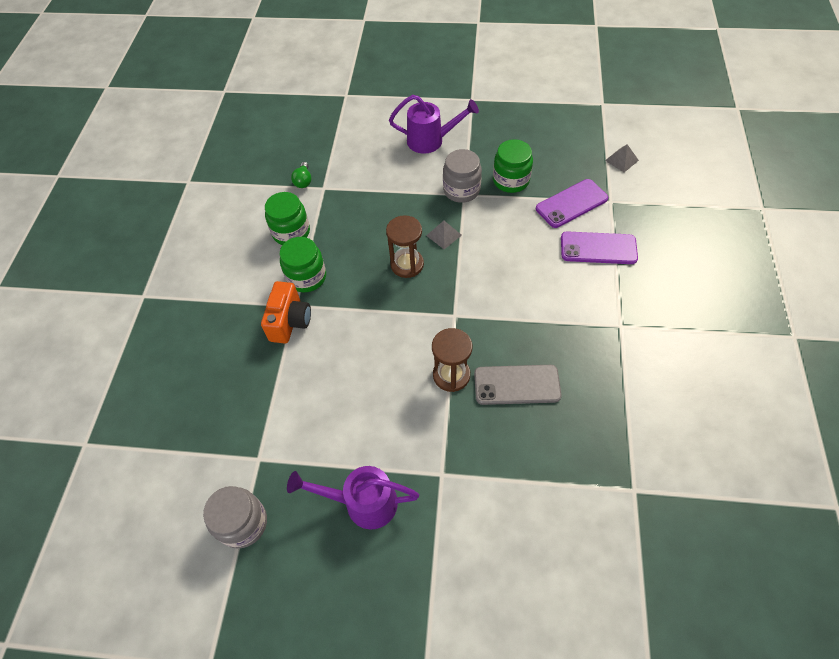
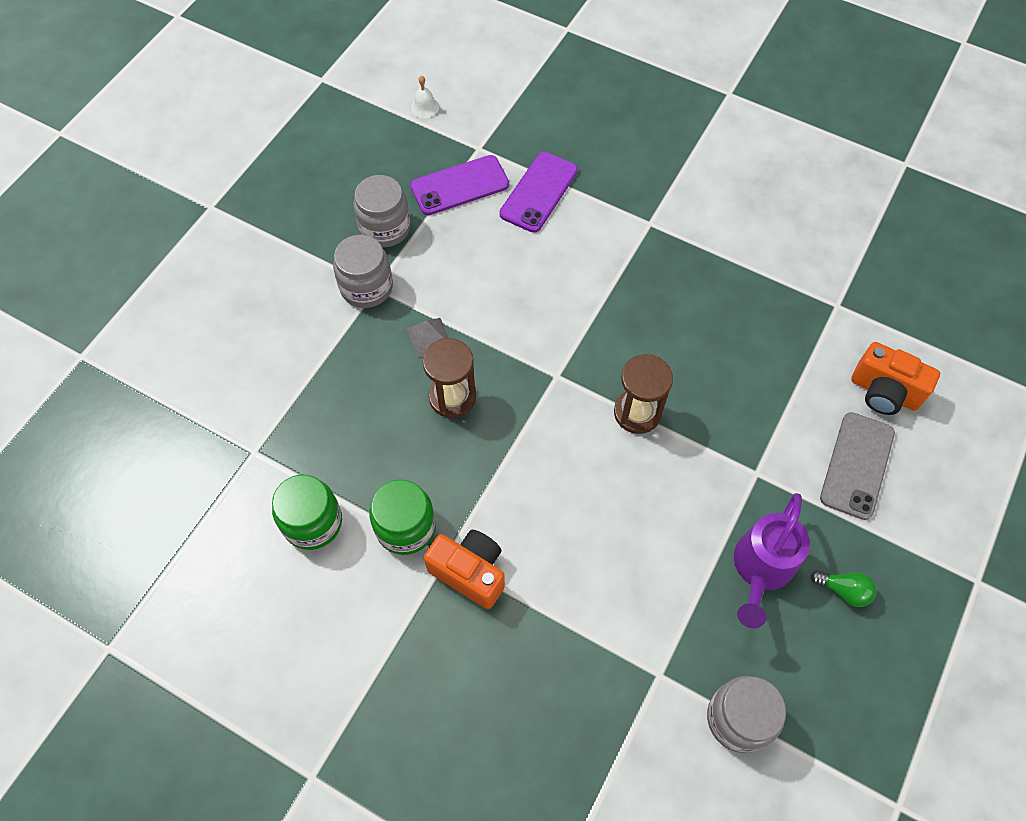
camera: 70 degrees left, 5 degrees up
green light bulb [291,162,311,188] -> green light bulb moved to [810,570,877,607]
purple watering can [389,95,479,154] -> none
grey phone [474,365,561,405] -> grey phone moved to [820,412,895,520]
green jar [493,139,533,193] -> grey jar [353,175,411,248]
purple phone [536,179,609,228] -> purple phone turned 75 degrees clockwise [410,155,509,215]
grey pyramid [605,144,639,173] -> white bell [411,75,439,118]
none -> orange camera [851,342,940,415]

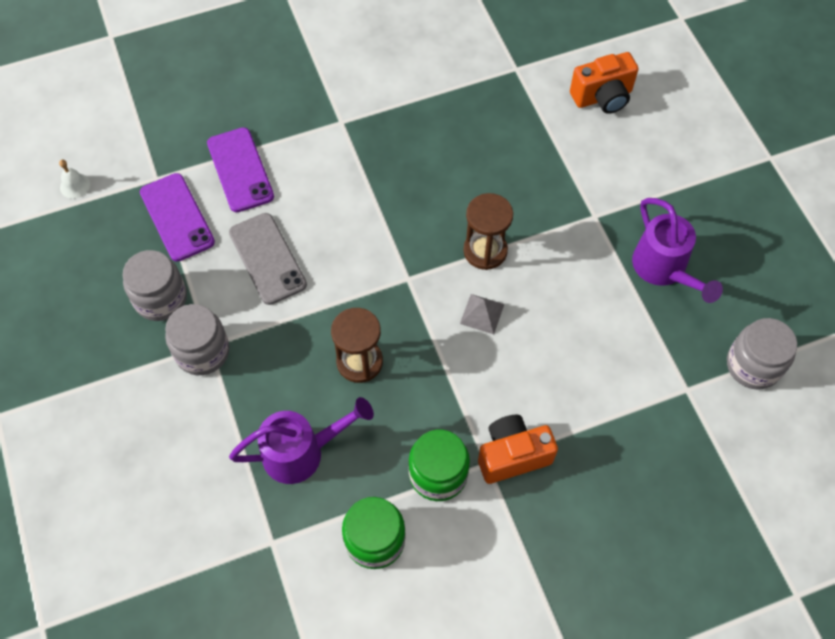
camera: 50 degrees left, 0 degrees up
grey pyramid [407,318,448,357] -> grey pyramid moved to [460,294,504,334]
purple phone [410,155,509,215] -> purple phone turned 45 degrees counterclockwise [140,173,215,262]
green light bulb [810,570,877,607] -> none
grey phone [820,412,895,520] -> grey phone moved to [229,213,307,305]
none -> purple watering can [229,397,374,484]

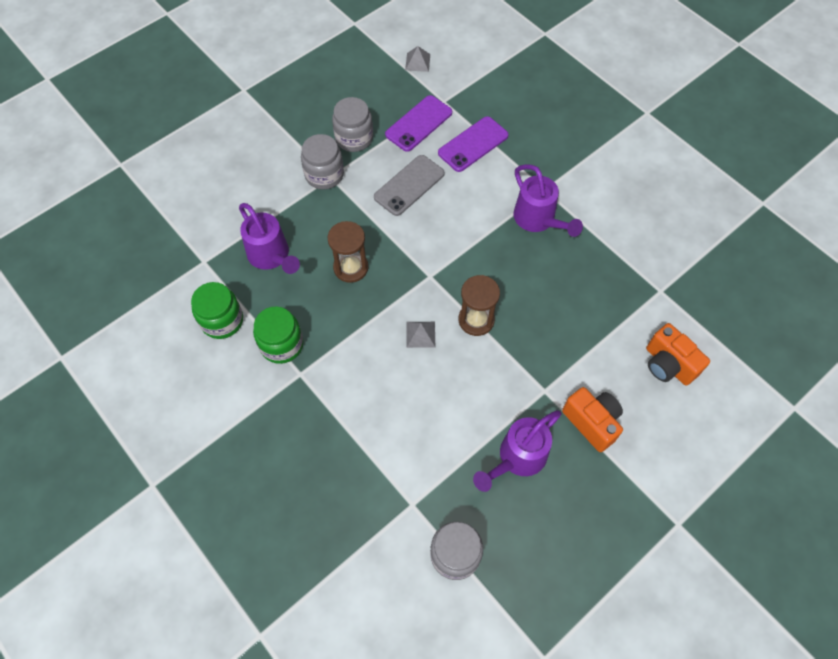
camera: 70 degrees right, 0 degrees up
white bell [59,160,90,199] -> grey pyramid [405,46,430,72]
orange camera [478,415,558,484] -> orange camera moved to [562,387,623,452]
none -> purple watering can [514,164,583,237]

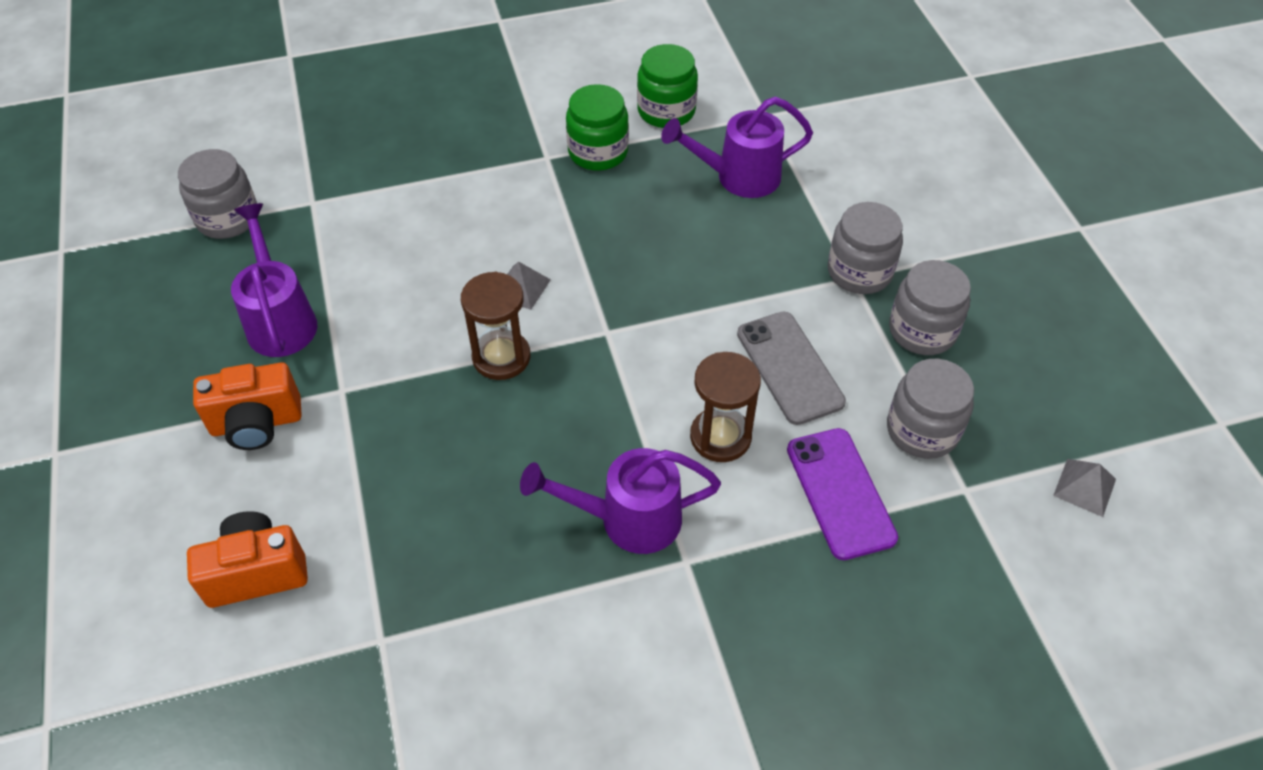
camera: 115 degrees right, 10 degrees down
brown hourglass [328,221,368,283] -> brown hourglass moved to [690,352,761,462]
purple phone [385,95,452,152] -> grey jar [887,359,974,459]

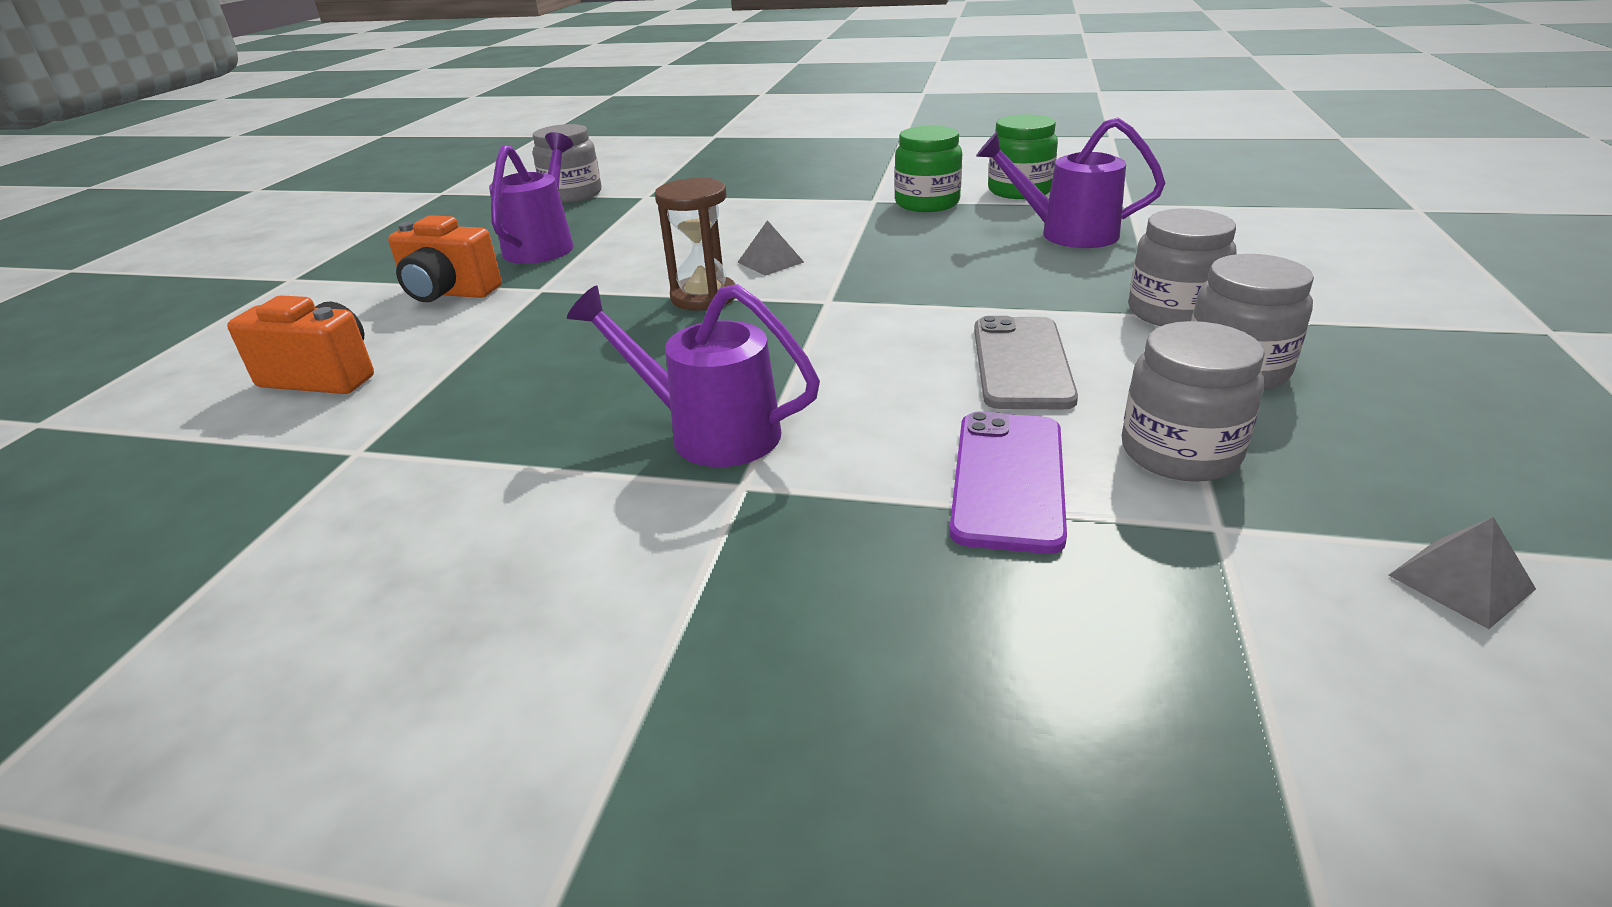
camera: 30 degrees right, 20 degrees down
brown hourglass [690,352,761,462] -> none

